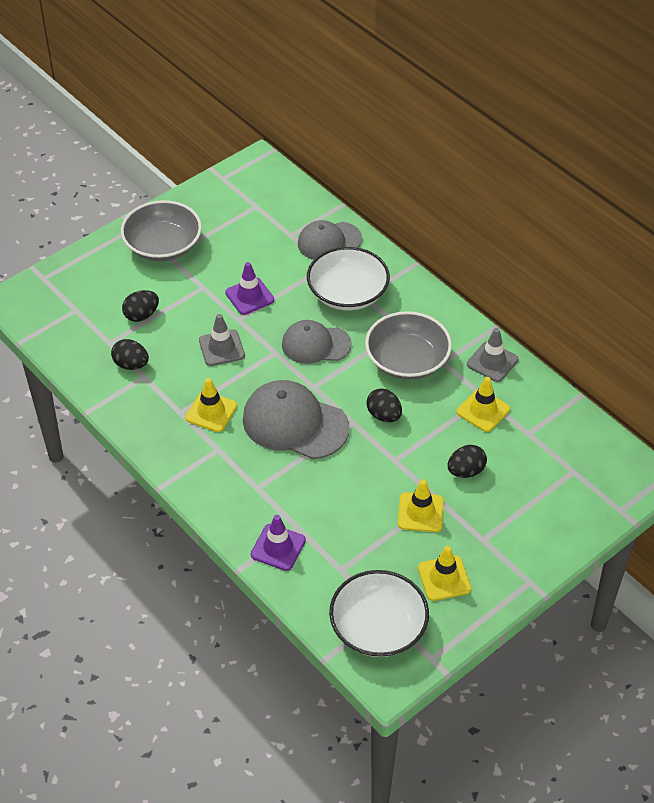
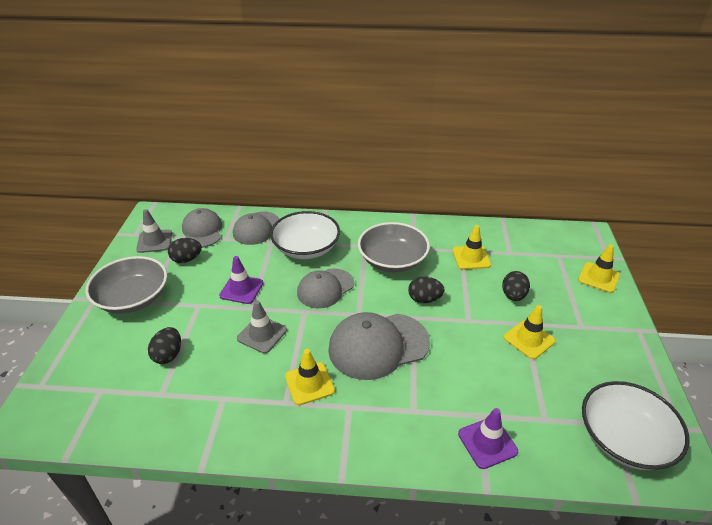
camera: 45 degrees left, 10 degrees down
black egg [111,339,149,370] -> black egg moved to [168,238,202,263]
yellow traffic cone [418,546,471,601] -> yellow traffic cone moved to [578,244,620,293]
grey traffic cone [467,328,518,382] -> grey traffic cone moved to [136,209,172,253]
none -> grey cap [182,208,222,248]

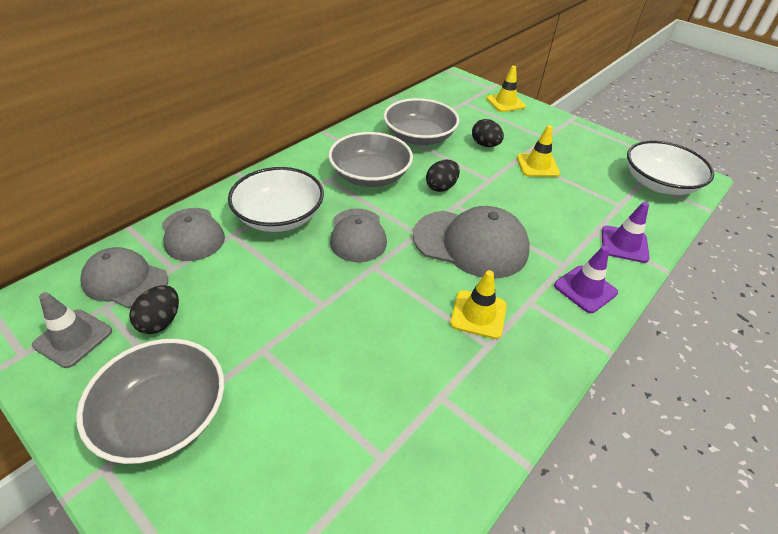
camera: 55 degrees left, 5 degrees up
black egg [148,327,181,364] -> none
purple traffic cone [219,256,263,304] -> purple traffic cone moved to [554,246,618,313]
grey traffic cone [237,300,287,353] -> none
grey cap [328,312,430,380] -> grey cap turned 90 degrees counterclockwise [413,206,530,278]
yellow traffic cone [453,225,491,270] -> grey bowl [384,98,459,145]

